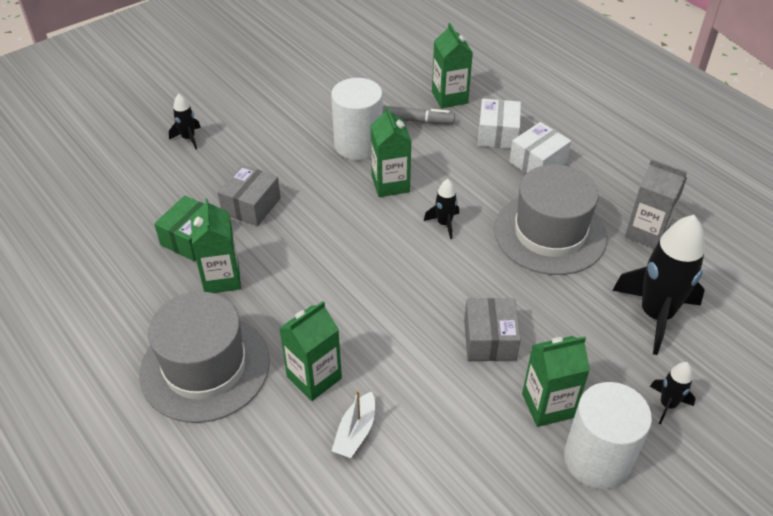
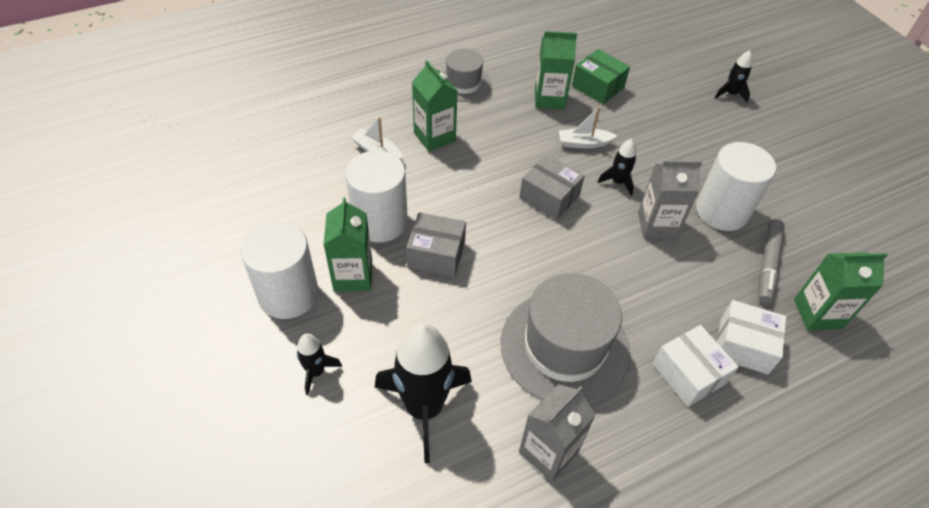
camera: 100 degrees right, 5 degrees up
grey hat [139,292,270,423] -> grey hat [443,49,491,102], size x0.57
grey box [217,165,281,226] -> grey box moved to [519,154,585,220]
green carton [371,106,411,197] -> grey carton [638,160,702,239]
black rocket [424,179,459,239] -> black rocket moved to [598,139,636,196]
none -> white cylinder [345,151,408,242]
none -> white boat [559,107,617,149]

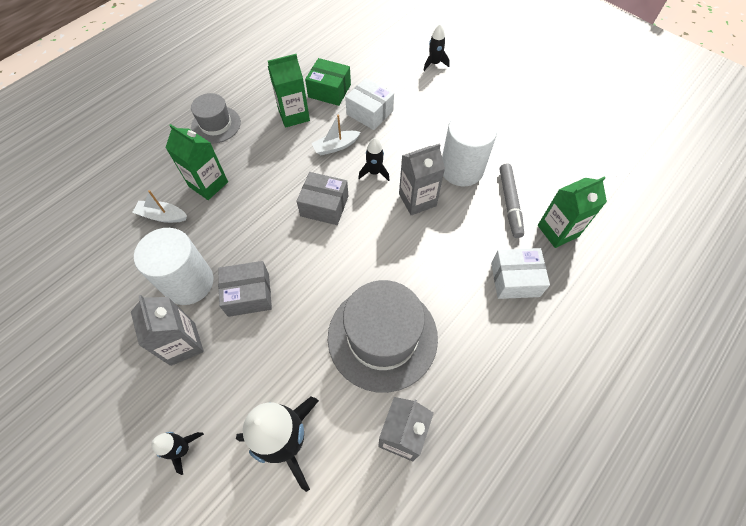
camera: 20 degrees left, 10 degrees up
white cylinder [241,222,319,319] -> none
green carton [324,197,372,292] -> grey carton [131,295,204,366]
white box [653,325,739,407] -> white box moved to [345,78,394,130]

